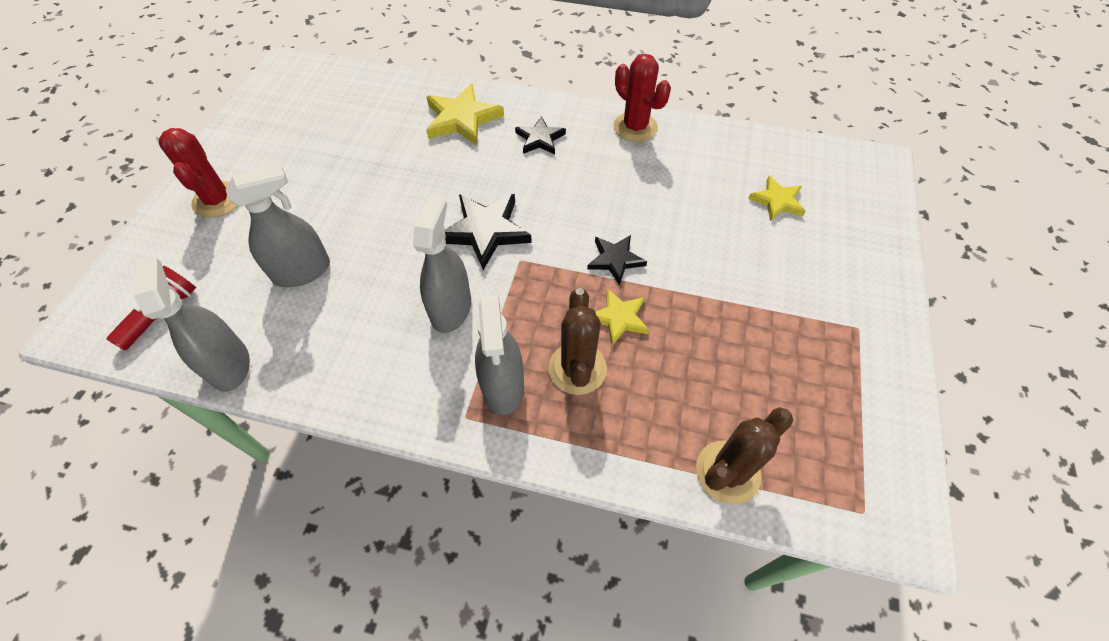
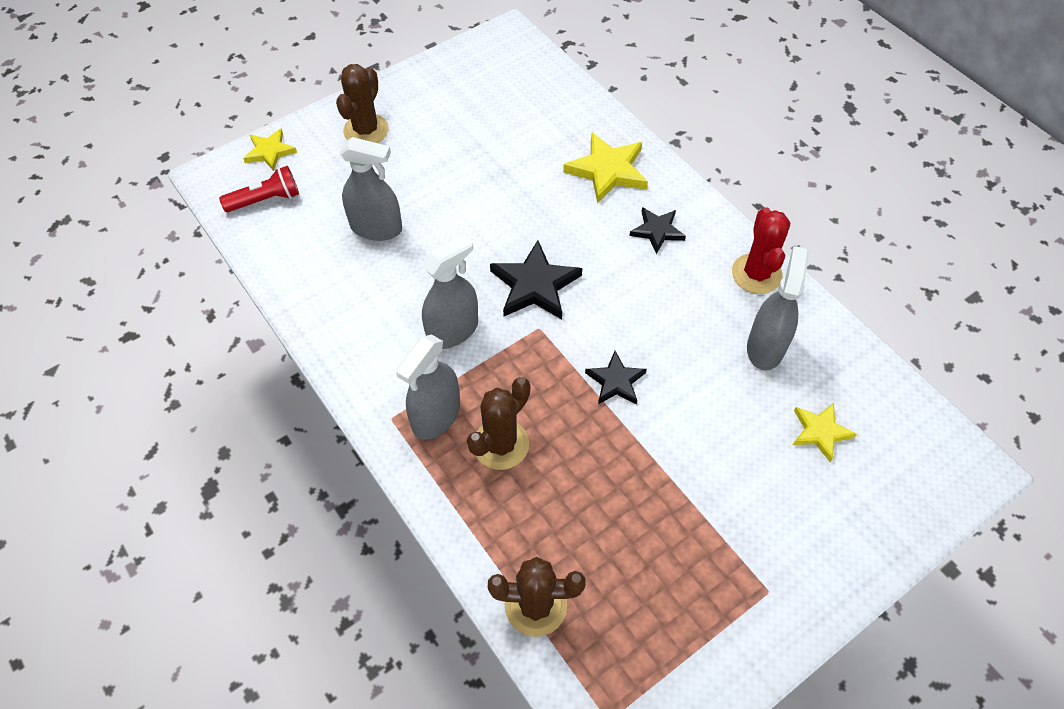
camera: 40 degrees right, 0 degrees up
grey spray bottle [134,255,250,392] -> grey spray bottle moved to [747,246,809,370]
red cactus [159,128,237,218] -> brown cactus [336,64,389,143]
yellow star [596,288,649,346] -> yellow star moved to [243,128,297,171]

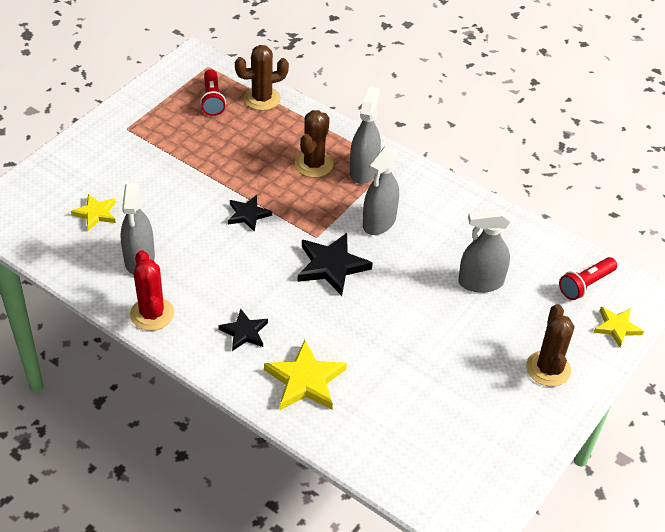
camera: 160 degrees right, 10 degrees down
none -> red flashlight [200,69,226,116]

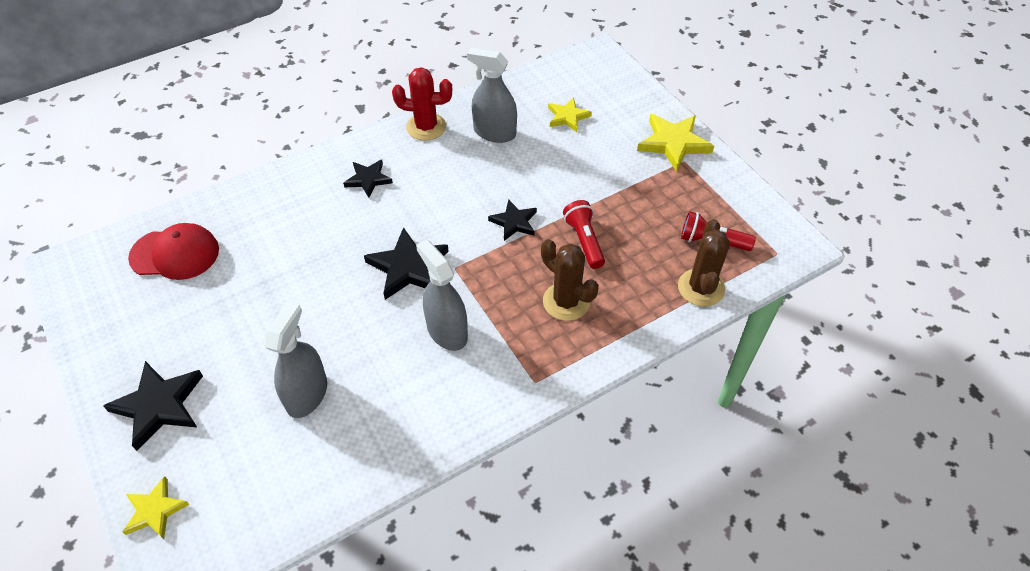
camera: 115 degrees right, 5 degrees up
yellow star [264,340,347,410] -> yellow star moved to [637,114,714,172]
grey spray bottle [350,86,381,184] -> none
brown cactus [526,304,574,387] -> black star [103,361,203,451]
red flashlight [559,257,617,300] -> red flashlight moved to [563,200,605,269]
none -> red cap [128,223,219,280]

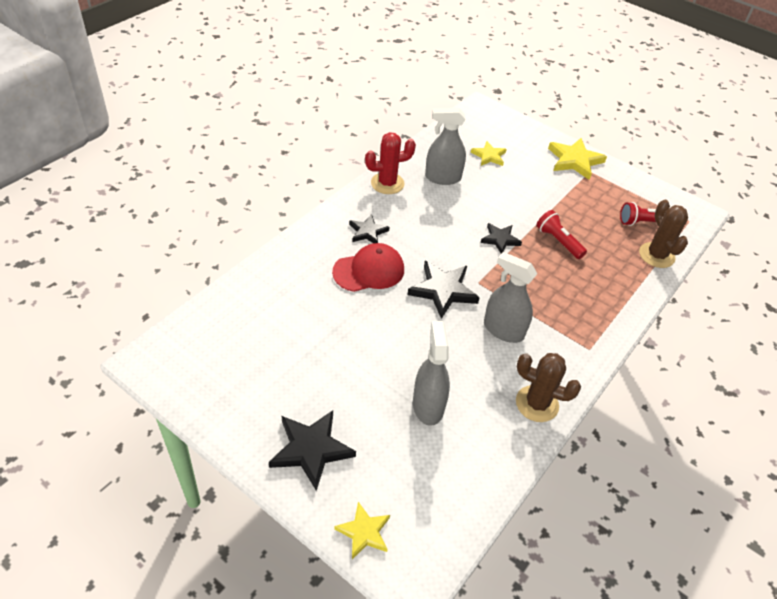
camera: 25 degrees left, 5 degrees down
red cap [128,223,219,280] -> red cap moved to [332,243,404,292]
brown cactus [541,239,599,321] -> brown cactus moved to [516,353,581,422]

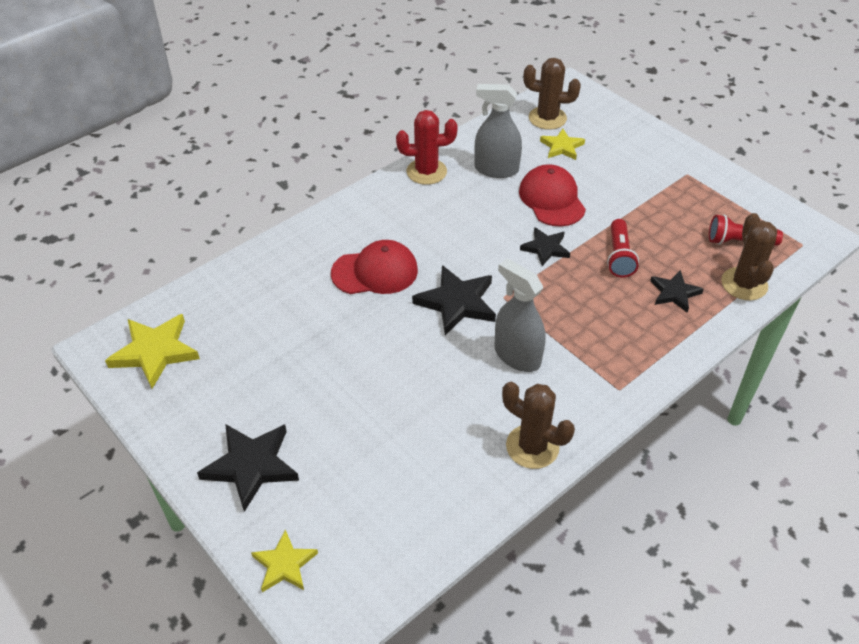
camera: 15 degrees right, 0 degrees up
black star [349,214,389,243] -> black star moved to [650,270,704,313]
grey spray bottle [413,321,450,426] -> none
red flashlight [536,210,587,259] -> red flashlight turned 150 degrees counterclockwise [607,219,639,278]
yellow star [548,138,607,180] -> yellow star moved to [105,314,200,389]
none -> red cap [519,164,586,227]
none -> brown cactus [524,58,581,130]

